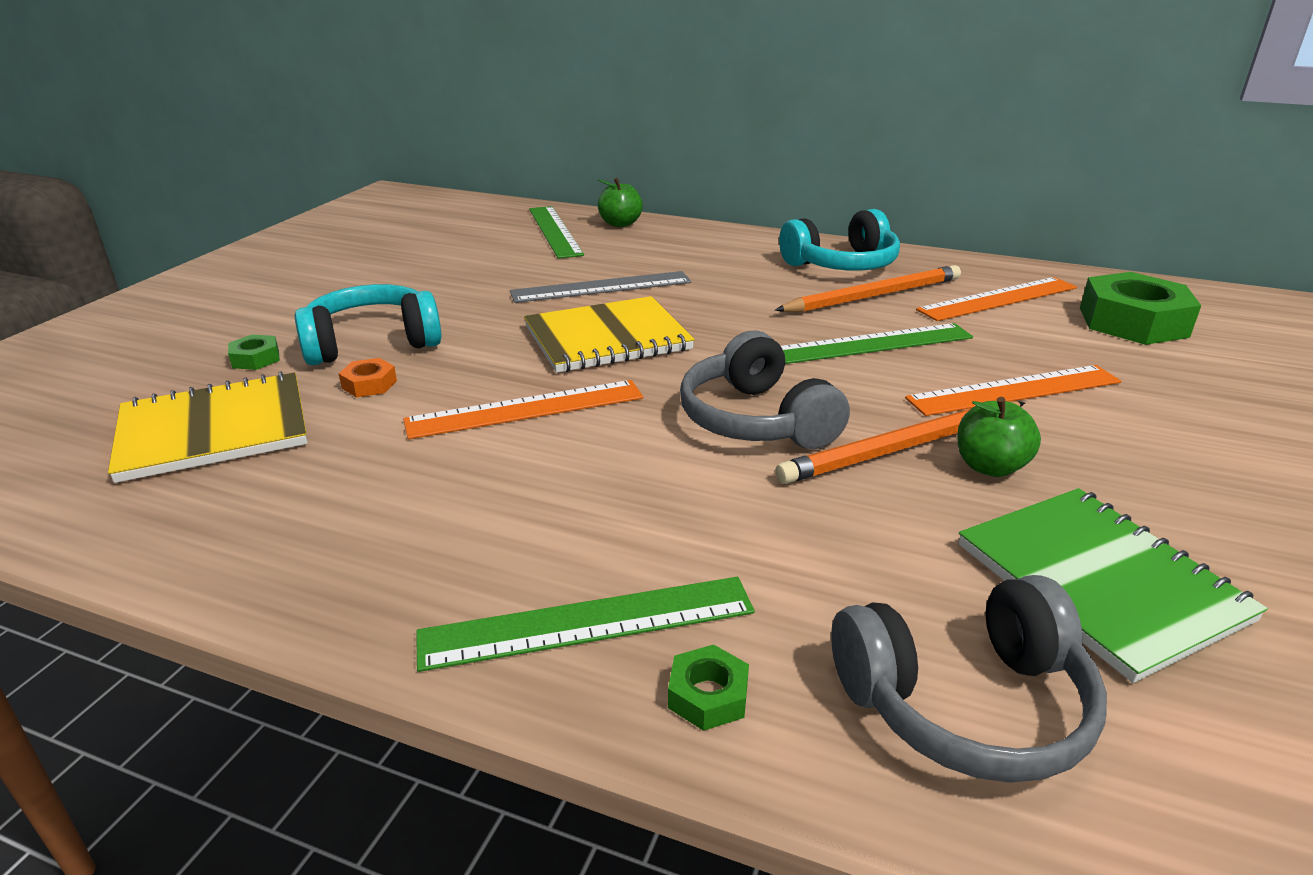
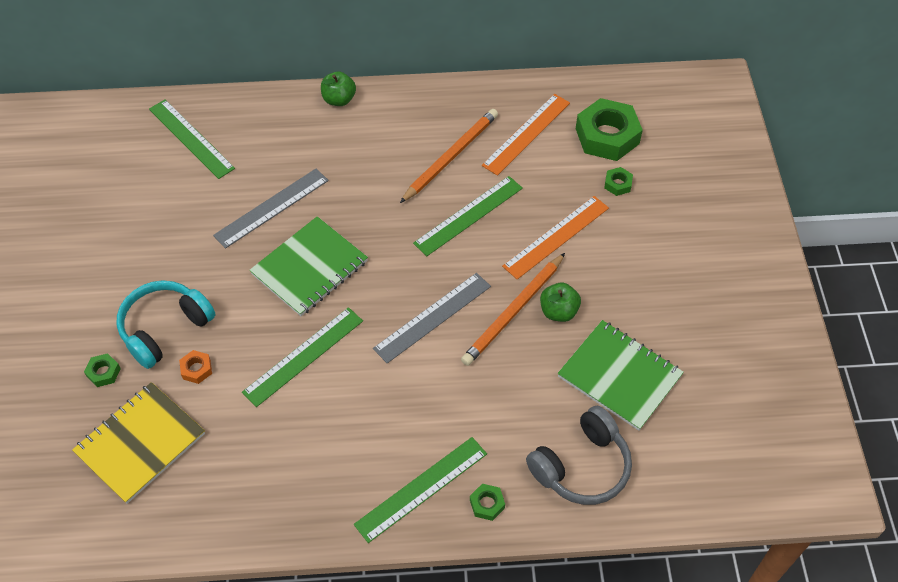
camera: 25 degrees left, 25 degrees up
orange ruler [403,380,643,439] -> green ruler [242,307,363,407]
yellow notebook [524,296,695,373] -> green notebook [249,216,368,316]
green apple [598,178,643,227] -> green apple moved to [321,71,356,106]
grey headphones [680,331,850,449] -> grey ruler [373,273,491,363]
turquoise headphones [779,209,900,271] -> none
none -> green nut [604,167,633,196]

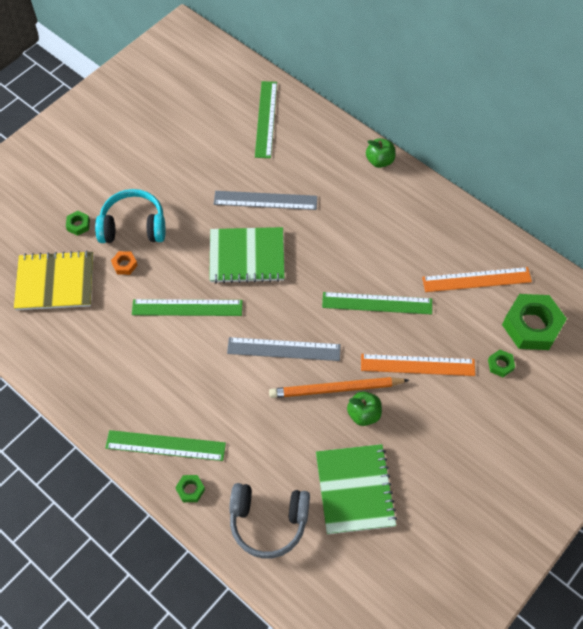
camera: 45 degrees right, 5 degrees up
orange pencil [400,109,498,203] -> none

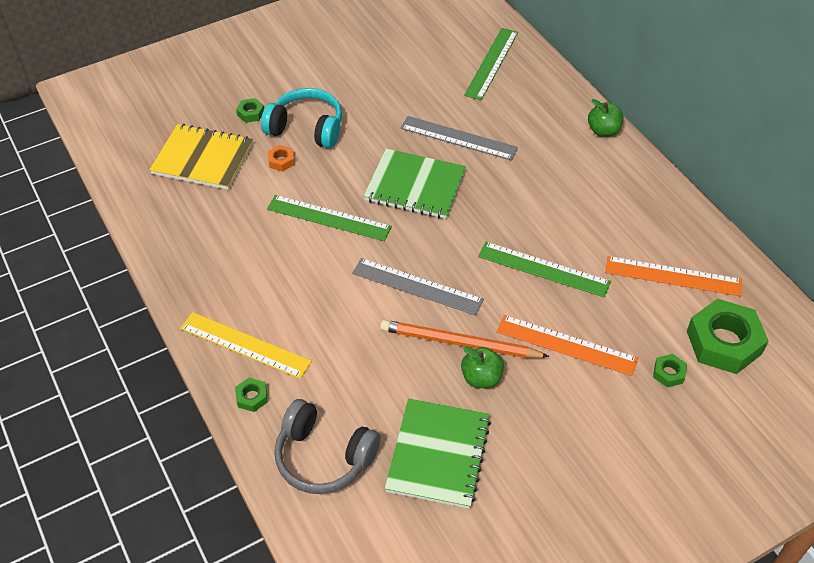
camera: 20 degrees right, 10 degrees down
green ruler [105,430,226,461] -> yellow ruler [180,312,312,379]

